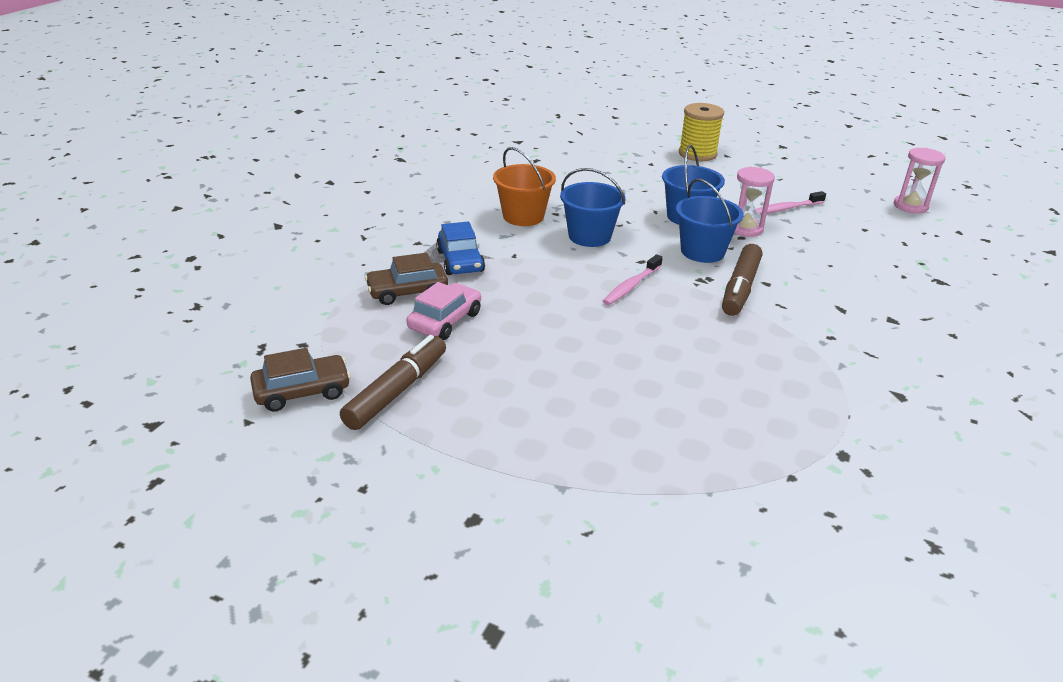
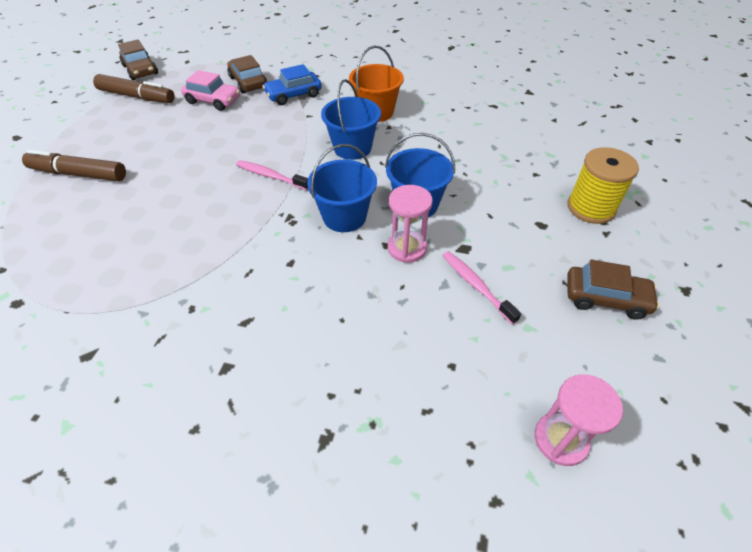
camera: 80 degrees right, 15 degrees up
brown marker [722,244,762,316] -> brown marker moved to [22,150,126,181]
none -> brown car [567,259,660,320]

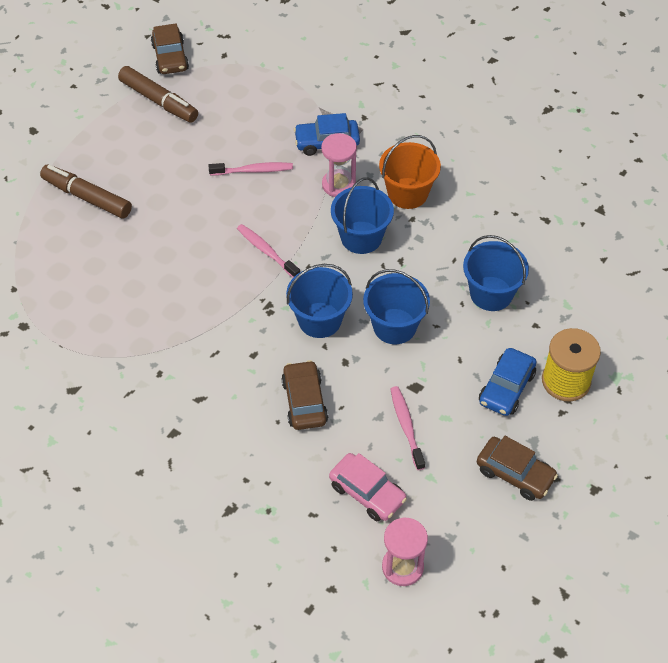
camera: 20 degrees right, 5 degrees up
pink car [181,70,240,111] -> pink car moved to [329,453,407,521]
brown car [227,55,267,93] -> brown car moved to [281,360,328,430]
pink hourglass [388,185,433,263] -> pink hourglass moved to [321,133,357,197]
none -> pink toothbrush [209,162,293,176]
none -> blue bucket [463,235,529,311]
none -> blue car [479,348,537,416]

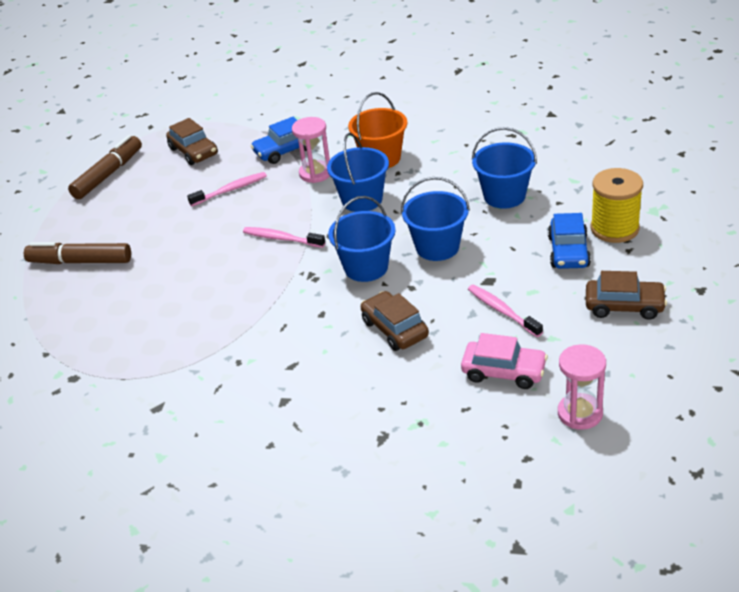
camera: 20 degrees left, 15 degrees down
brown marker [118,66,198,123] -> brown marker turned 75 degrees counterclockwise [68,135,142,199]
brown car [151,24,189,74] -> brown car moved to [166,118,218,165]

